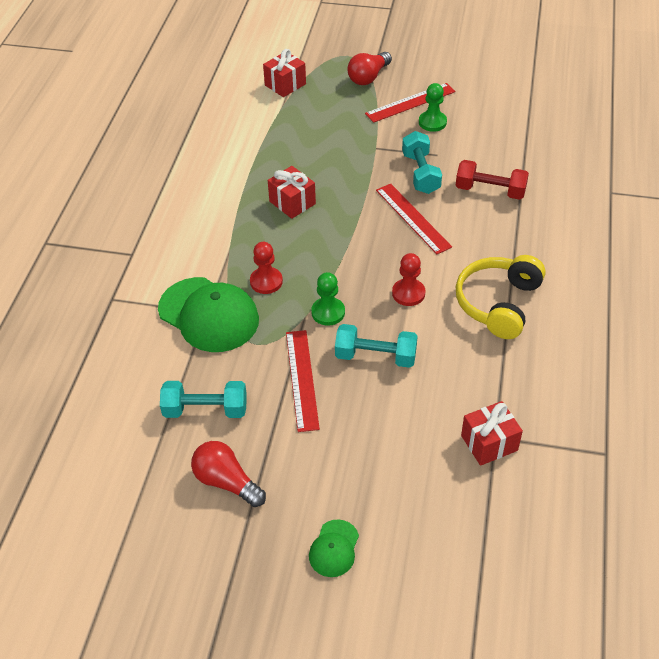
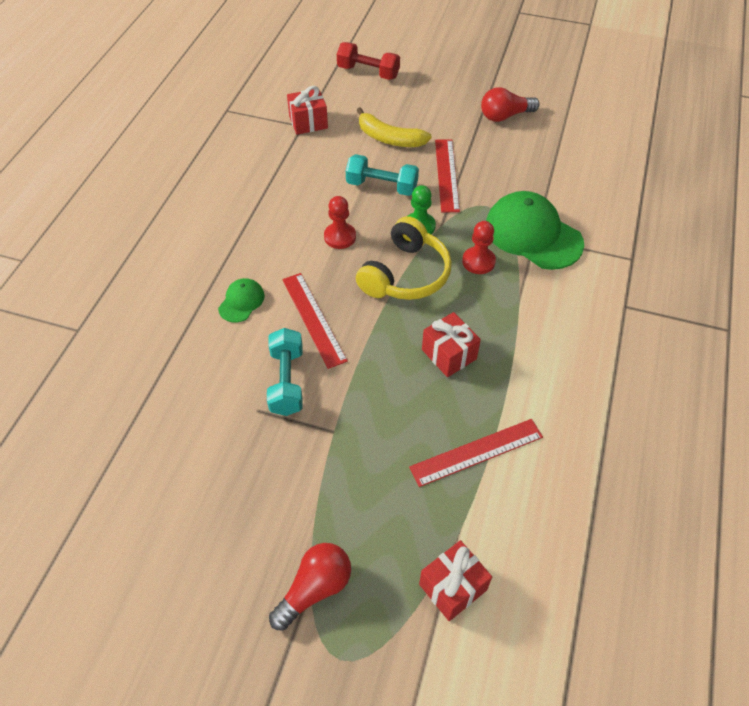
camera: 175 degrees left, 5 degrees up
turquoise dumbbell [160,381,247,418] -> none
red light bulb [191,441,266,507] -> red light bulb turned 120 degrees clockwise [481,87,540,122]
green cap [309,519,359,577] -> green cap moved to [218,278,265,322]
red ruler [365,83,456,123] -> red ruler moved to [409,419,543,487]
green pawn [419,83,447,132] -> none
red dumbbell [456,160,529,200] -> red dumbbell moved to [337,42,400,80]
yellow headphones [456,255,546,339] -> yellow headphones moved to [356,216,452,300]
none -> yellow banana [357,107,432,147]

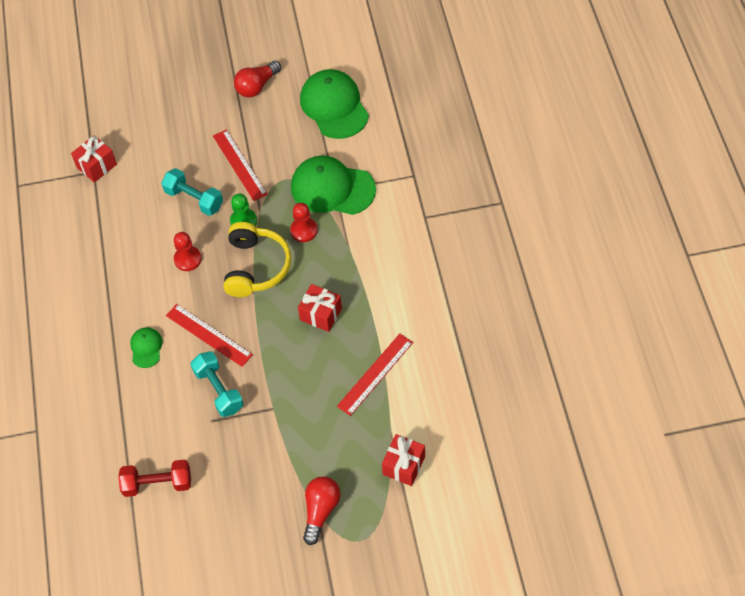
camera: 25 degrees left, 5 degrees up
red dumbbell [337,42,400,80] -> red dumbbell moved to [118,460,191,497]
turquoise dumbbell [346,154,419,196] -> turquoise dumbbell turned 45 degrees clockwise [161,168,223,216]
yellow banana [357,107,432,147] -> none
none -> green cap [300,69,369,139]

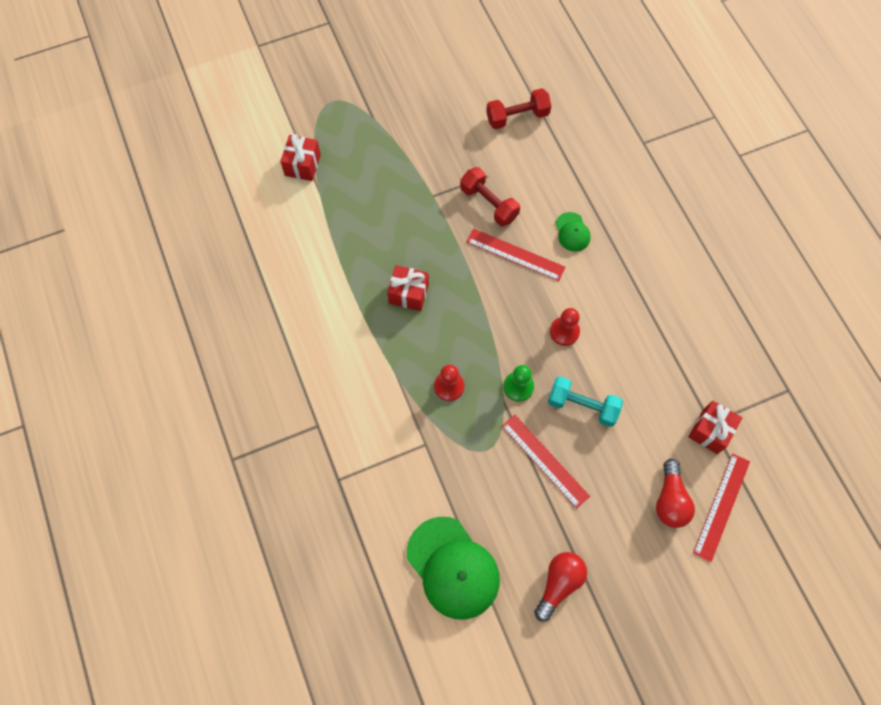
camera: 165 degrees right, 10 degrees up
turquoise dumbbell [190,351,244,417] -> red dumbbell [460,167,520,226]
yellow headphones [224,222,291,297] -> none
green cap [291,156,376,215] -> none
red light bulb [303,476,341,545] -> red light bulb moved to [656,459,695,528]
red ruler [337,334,413,416] -> red ruler moved to [693,453,750,562]

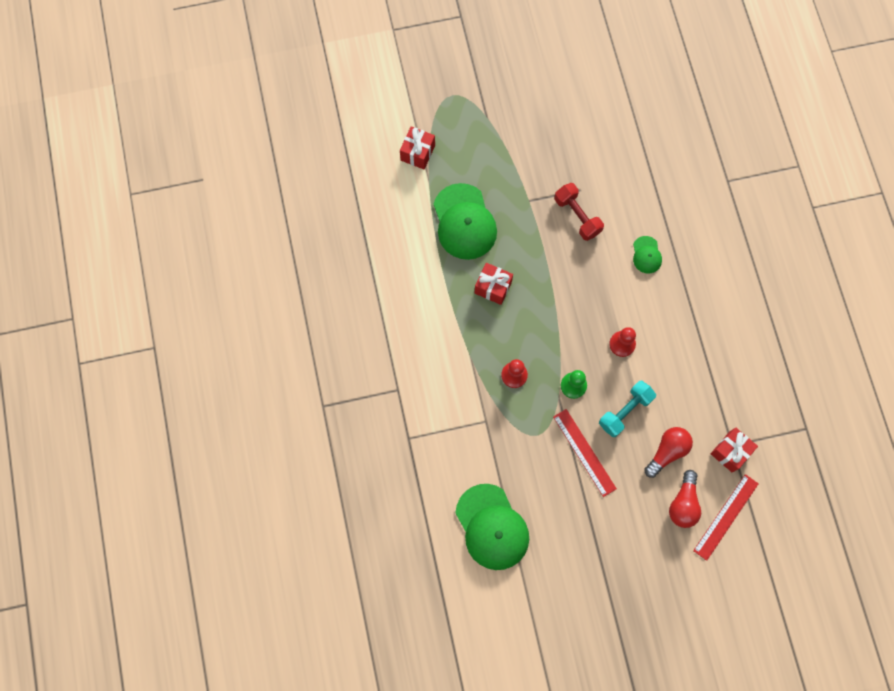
camera: 10 degrees right, 5 degrees up
red ruler [467,228,565,281] -> none
red dumbbell [486,88,551,129] -> none
red light bulb [534,552,587,622] -> red light bulb moved to [644,427,693,478]
turquoise dumbbell [548,376,623,427] -> turquoise dumbbell turned 75 degrees counterclockwise [599,381,656,437]
none -> green cap [434,183,497,260]

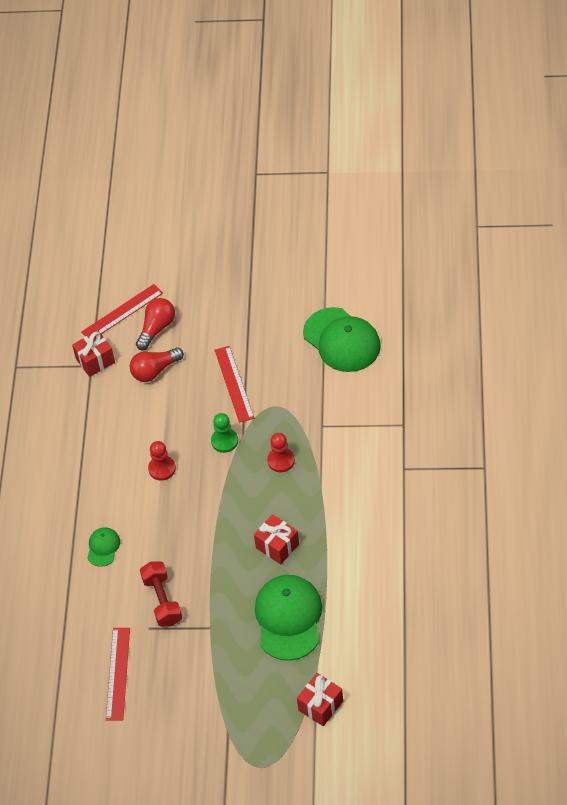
camera: 160 degrees left, 20 degrees down
green cap [455,484,529,570] -> green cap turned 150 degrees clockwise [303,307,381,372]
turquoise dumbbell [599,381,656,437] -> none
none -> red ruler [106,628,130,721]

